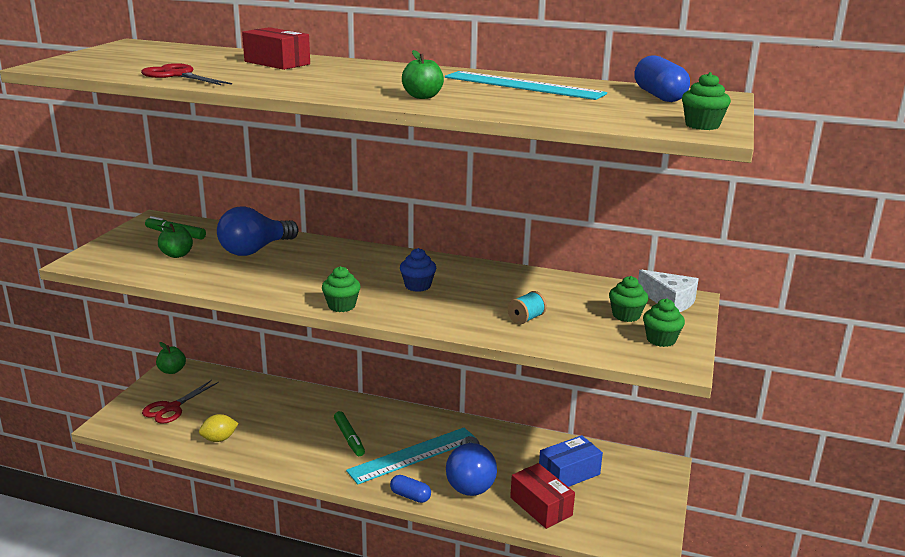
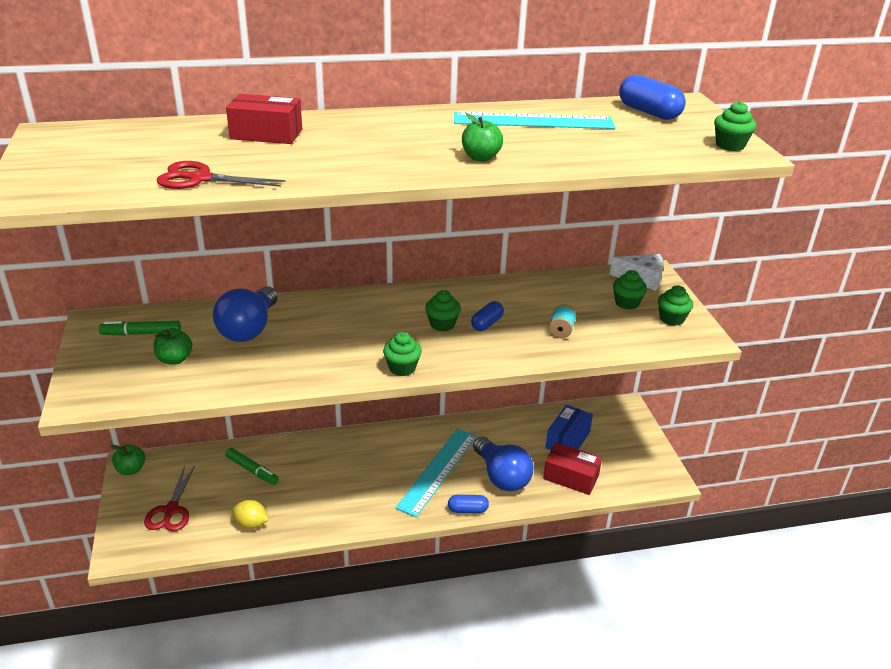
camera: 30 degrees left, 10 degrees up
yellow lemon [199,414,239,442] -> yellow lemon turned 75 degrees clockwise [232,500,269,529]
green marker [334,411,365,456] -> green marker moved to [225,448,279,485]
blue cupcake [400,248,436,292] -> green cupcake [425,290,461,331]
none -> blue capsule [471,301,504,331]

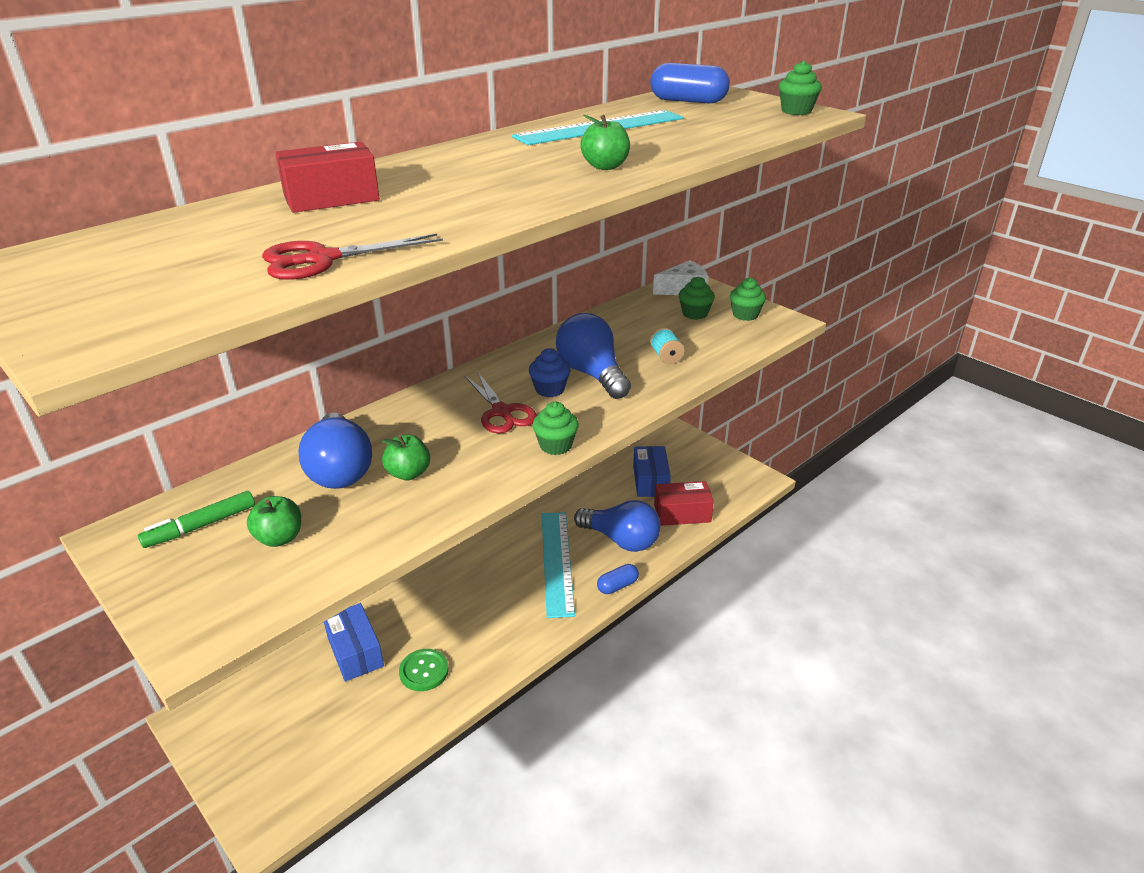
camera: 30 degrees left, 0 degrees up
green apple [111,445,145,475] -> green apple moved to [382,435,430,480]
red scissors [144,465,195,531] -> red scissors moved to [465,371,537,433]
green marker [225,448,279,485] -> blue box [324,603,384,682]
yellow lemon [232,500,269,529] -> none
green cupcake [425,290,461,331] -> blue cupcake [529,348,571,397]
blue capsule [471,301,504,331] -> blue light bulb [556,313,631,399]
none -> green button [399,649,449,691]

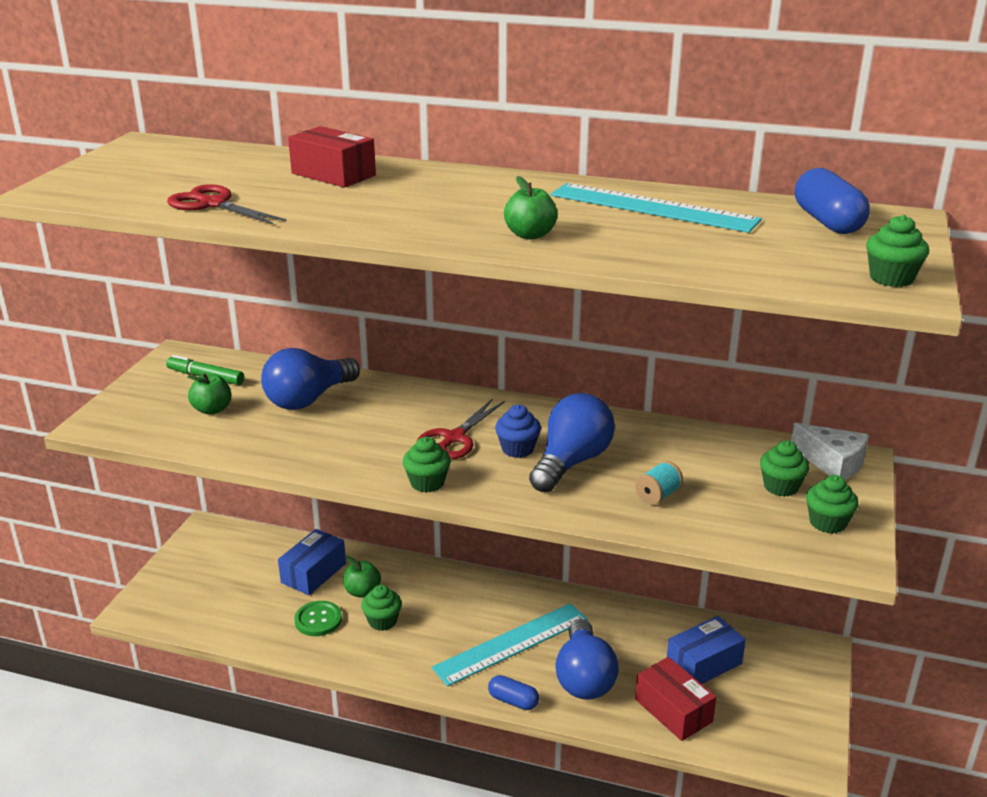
camera: 60 degrees right, 5 degrees down
green apple [382,435,430,480] -> green apple moved to [343,556,381,598]
none -> green cupcake [361,585,402,631]

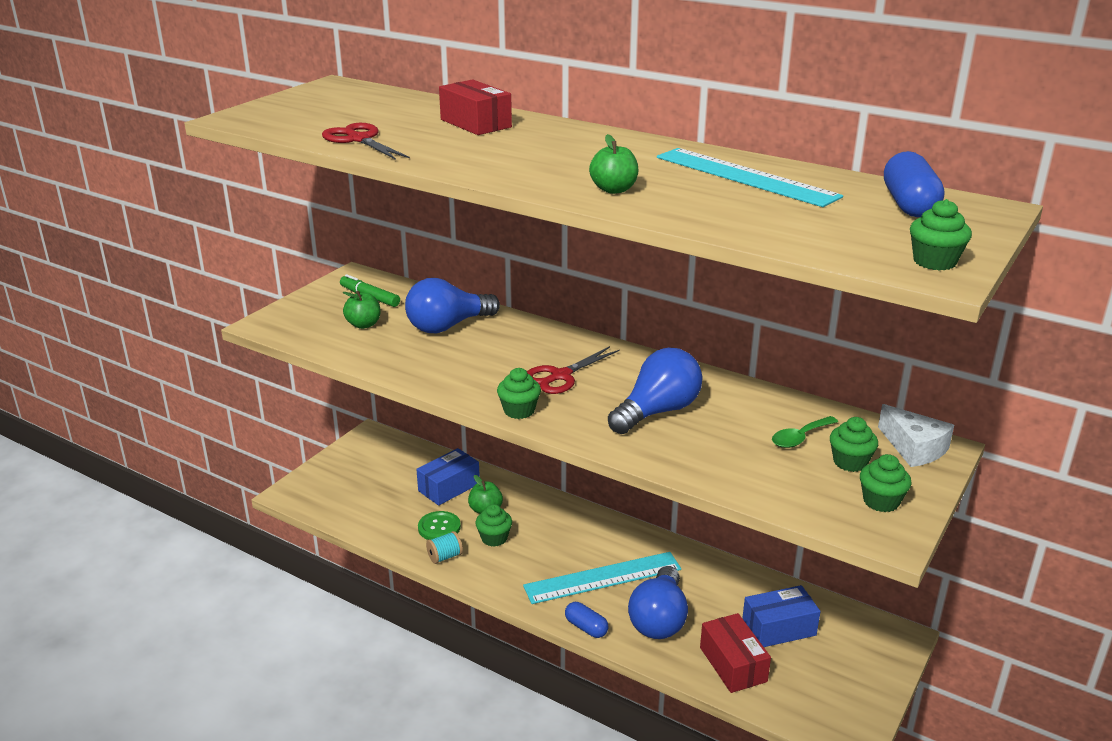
camera: 15 degrees right, 0 degrees up
blue cupcake [495,404,541,458] -> none
turquoise spool [635,461,683,505] -> turquoise spool moved to [426,531,463,564]
none -> green spoon [772,416,838,448]

